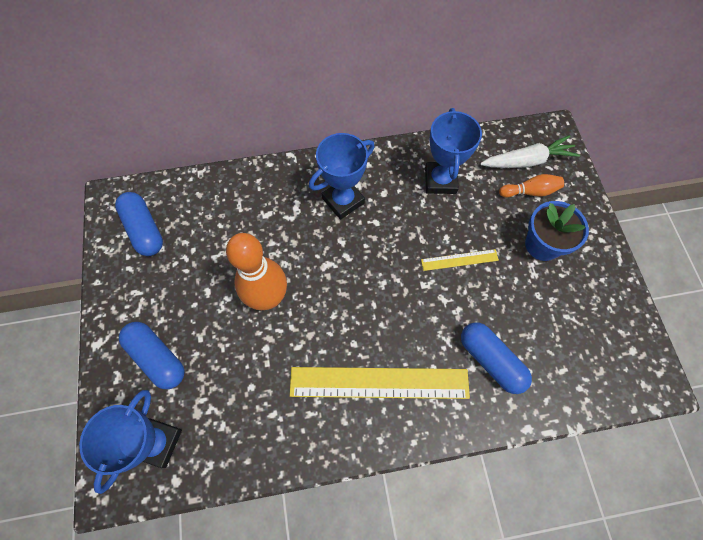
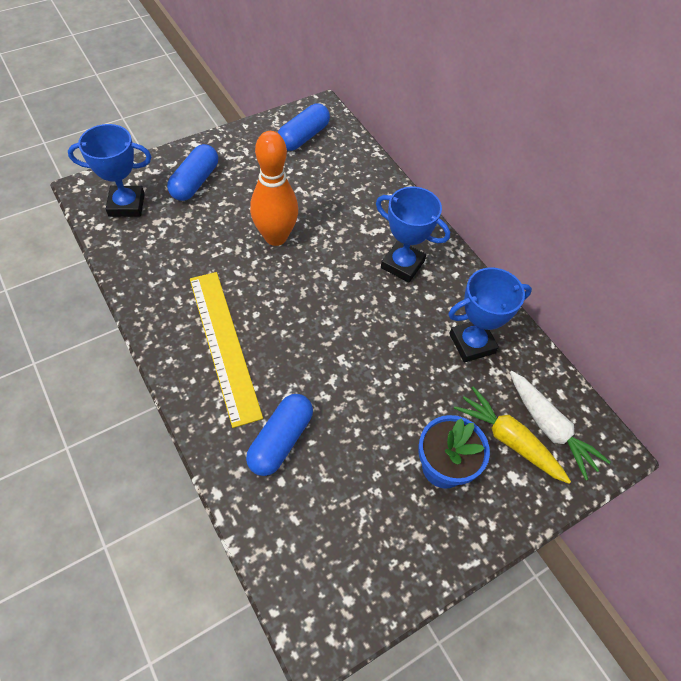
camera: 65 degrees right, 10 degrees down
yellow ruler [421,249,499,271] -> none
orange bowling pin [499,174,564,198] -> yellow carrot [454,386,571,484]

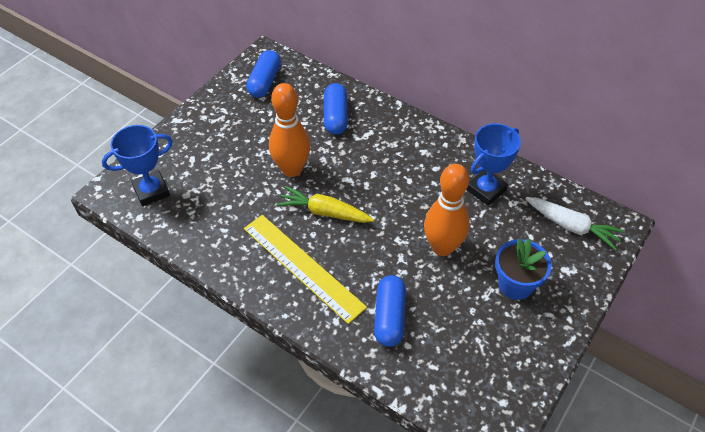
camera: 20 degrees left, 5 degrees down
blue capsule [167,144,218,201] -> blue capsule moved to [324,83,348,135]
blue trophy [376,187,450,282] -> none
yellow carrot [454,386,571,484] -> yellow carrot moved to [276,186,374,223]
none -> orange bowling pin [424,164,470,256]

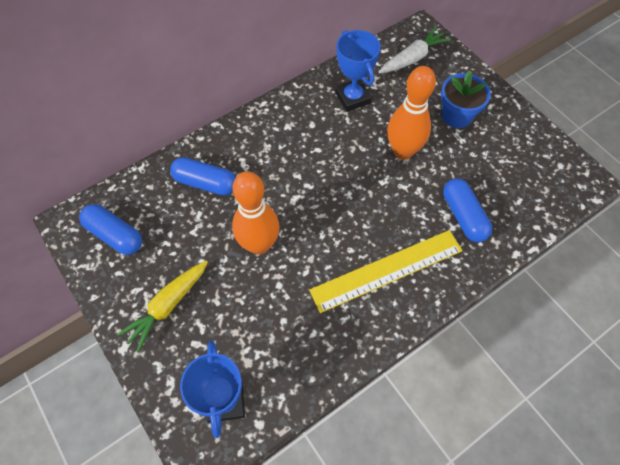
camera: 70 degrees left, 10 degrees up
yellow carrot [276,186,374,223] -> yellow carrot moved to [117,261,208,353]
blue capsule [374,275,406,347] -> blue capsule turned 45 degrees clockwise [443,178,492,242]

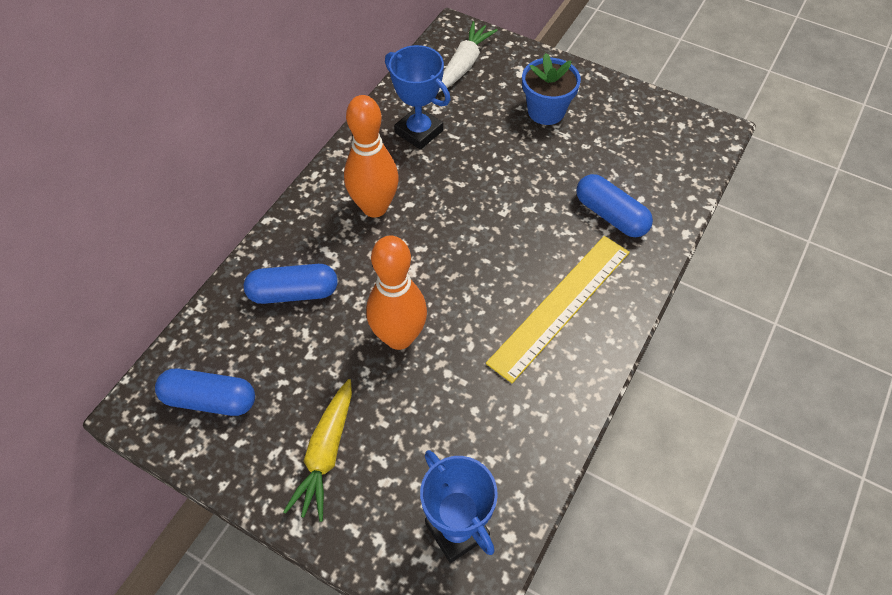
camera: 25 degrees left, 5 degrees down
orange bowling pin [387,66,436,160] -> orange bowling pin moved to [344,95,399,217]

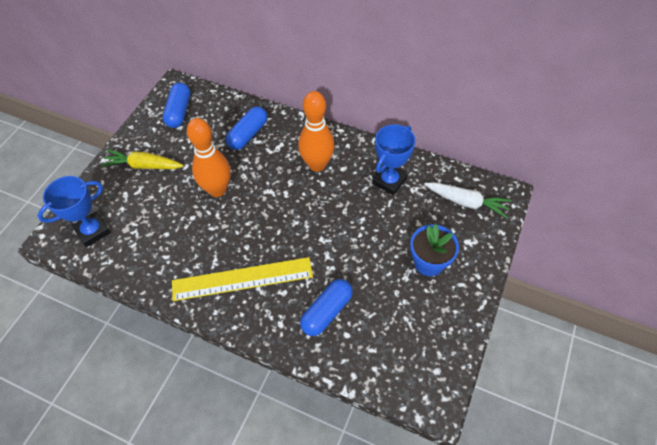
camera: 85 degrees right, 0 degrees up
blue capsule [244,264,338,304] -> blue capsule turned 45 degrees clockwise [225,106,268,150]
yellow ruler [486,236,630,383] -> yellow ruler turned 45 degrees counterclockwise [172,257,313,301]

